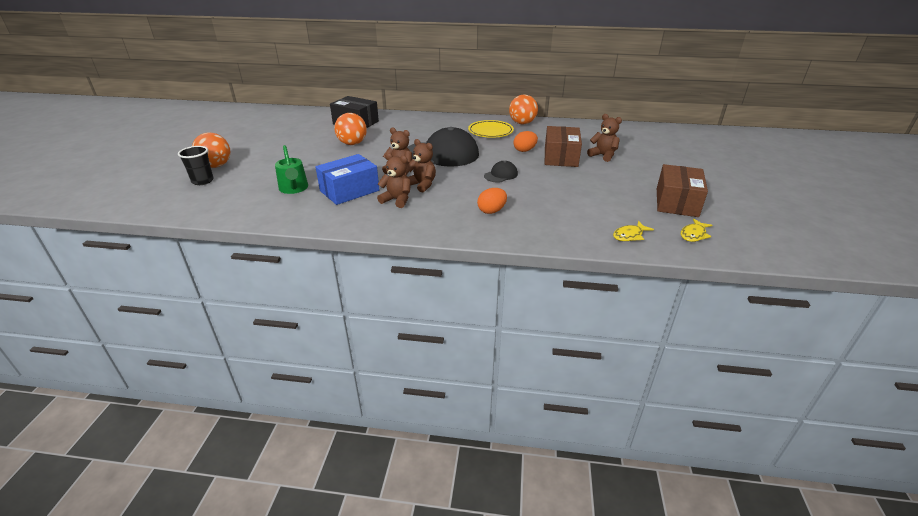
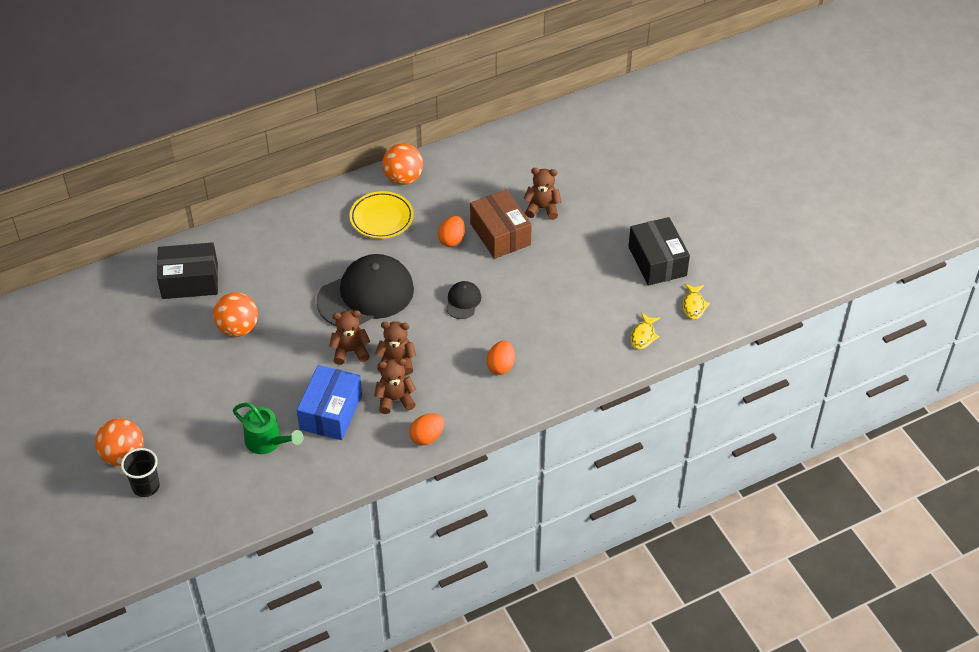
camera: 35 degrees left, 15 degrees up
brown box [657,164,708,217] -> black box [628,217,690,286]
none -> orange egg [409,413,444,445]

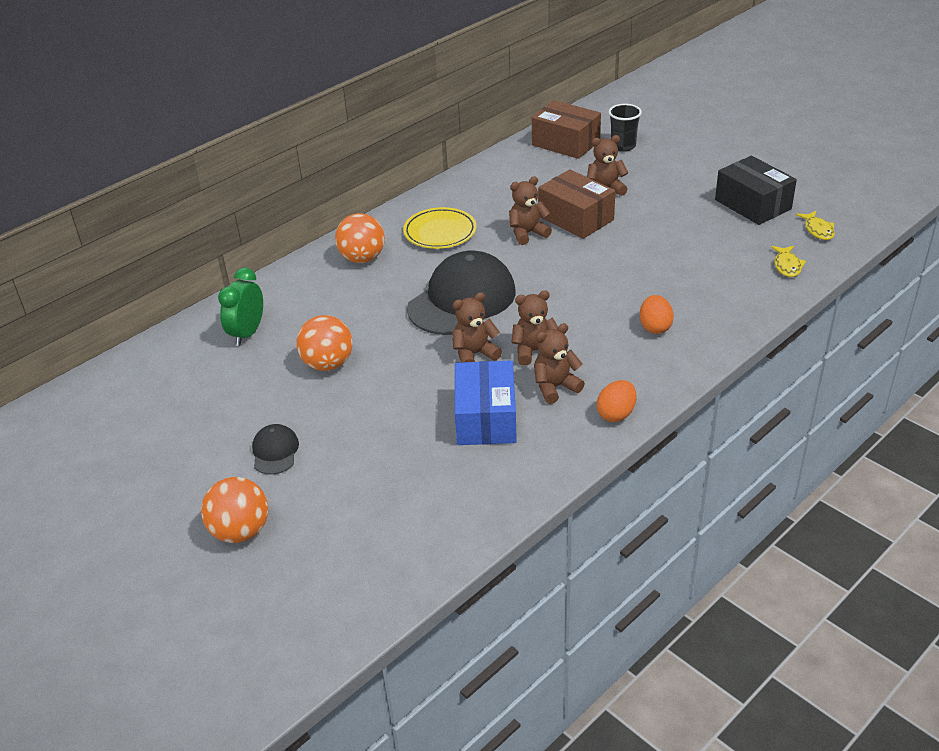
camera: 15 degrees left, 10 degrees down
black cup [121,448,160,497] -> black cup moved to [608,104,642,152]
black box [157,242,218,299] -> green clock [218,268,263,346]
green watering can [233,403,304,454] -> none
orange ball [382,143,423,185] -> orange ball moved to [335,213,385,263]
orange egg [438,216,465,247] -> brown teddy bear [509,176,552,245]
black cap [446,281,481,319] -> black cap moved to [252,424,299,475]
none -> brown box [532,100,601,159]

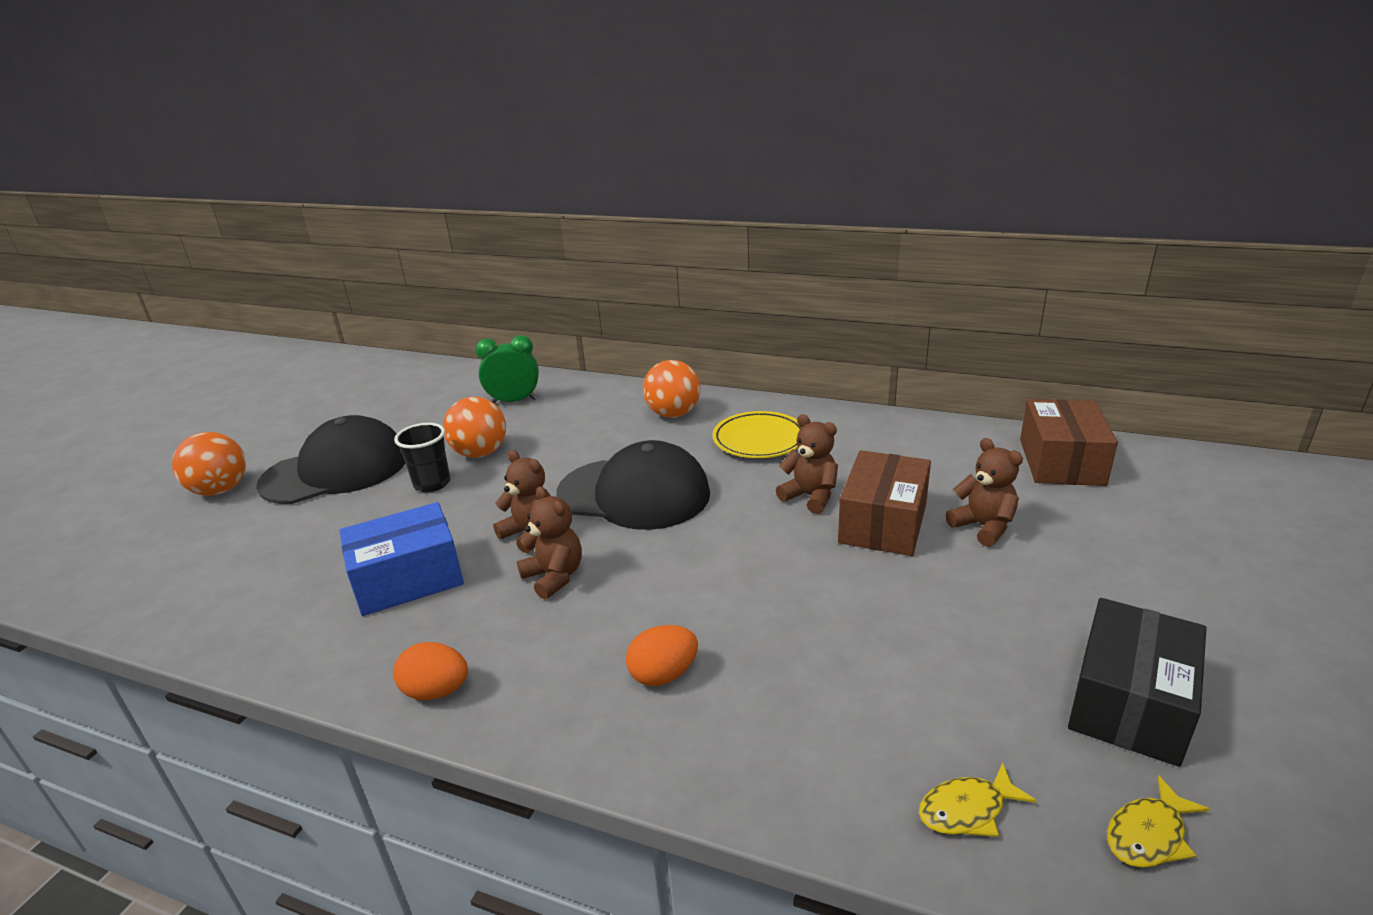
camera: 65 degrees right, 10 degrees down
black cap [252,424,299,475] -> black cap [256,415,406,504], size x2.21
brown teddy bear [534,323,585,404] -> none
black cup [608,104,642,152] -> black cup moved to [394,423,450,492]

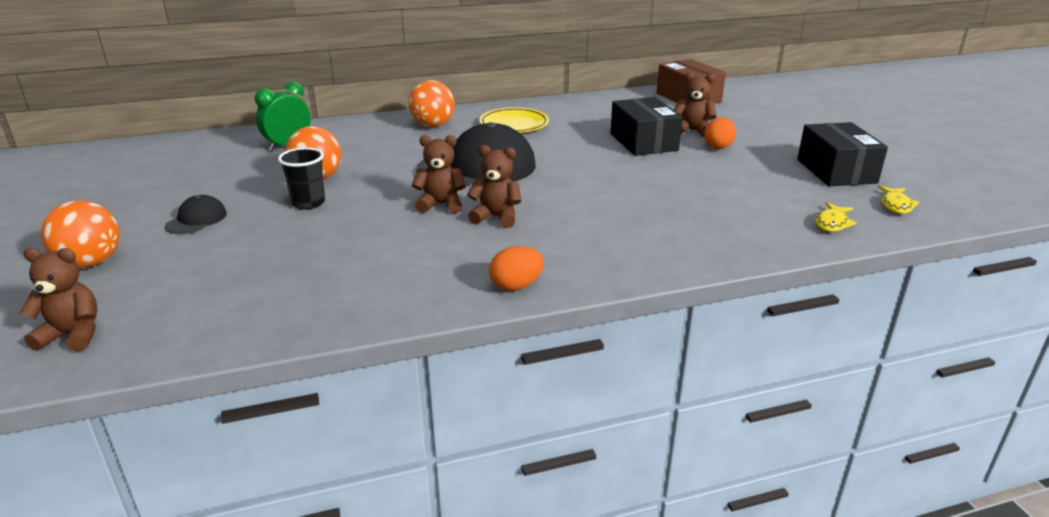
camera: 40 degrees left, 0 degrees up
black cap [256,415,406,504] -> black cap [165,195,227,234], size x0.45
blue box [339,502,464,616] -> none
orange egg [626,625,698,686] -> orange egg moved to [704,117,736,149]
brown teddy bear [776,414,838,514] -> brown teddy bear moved to [20,248,97,351]
brown box [838,450,931,556] -> black box [610,97,683,156]

